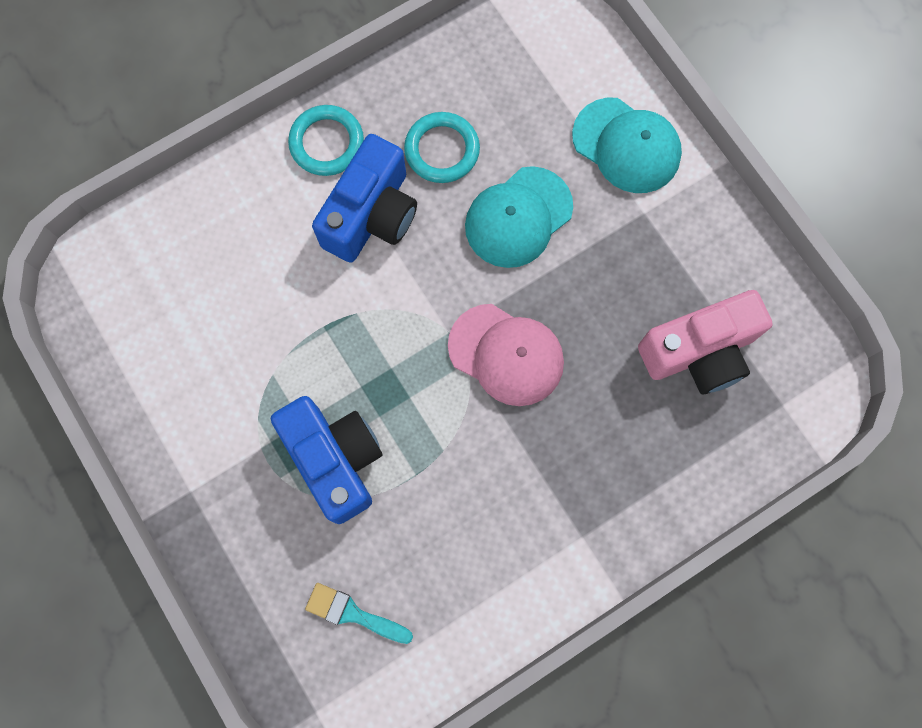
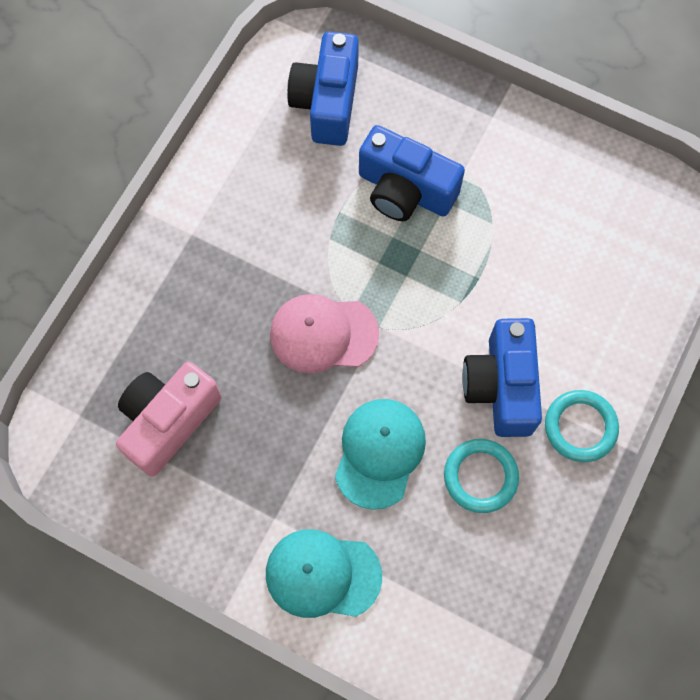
camera: 150 degrees right, 5 degrees down
turquoise brush [305,583,413,644] -> blue camera [287,31,359,146]

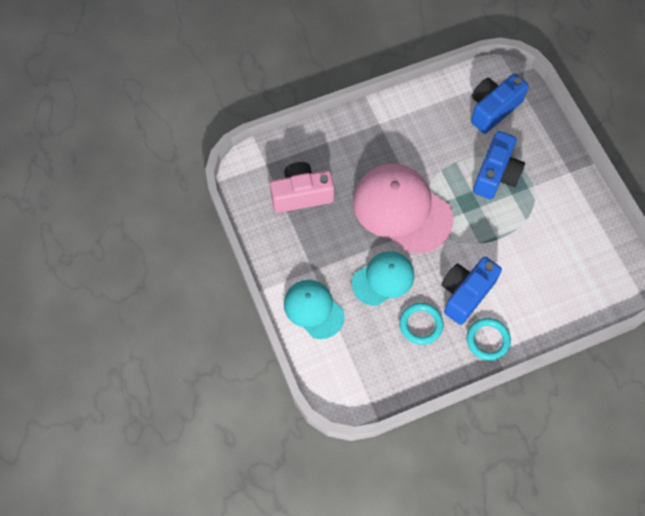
camera: 40 degrees right, 5 degrees down
pink cap [270,294,379,374] -> pink cap [353,163,453,254], size x1.67
blue camera [359,125,465,221] -> blue camera turned 135 degrees counterclockwise [473,131,525,199]

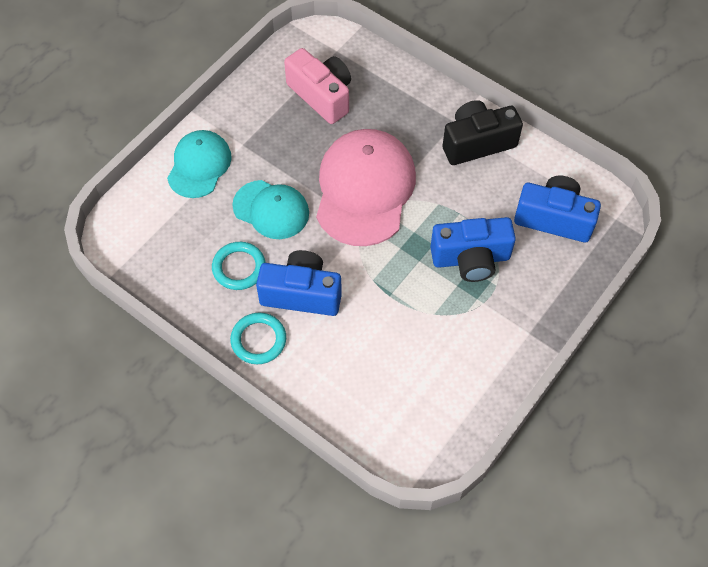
camera: 60 degrees right, 5 degrees down
none -> black camera [443,100,523,165]

